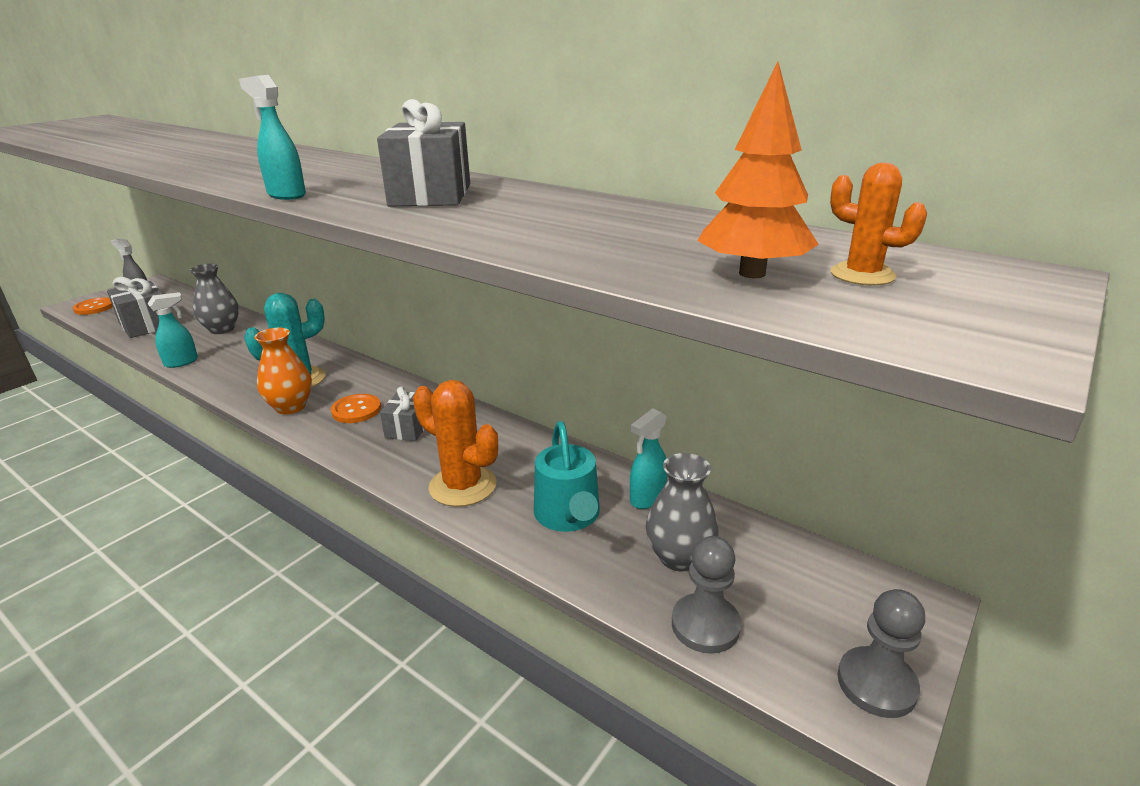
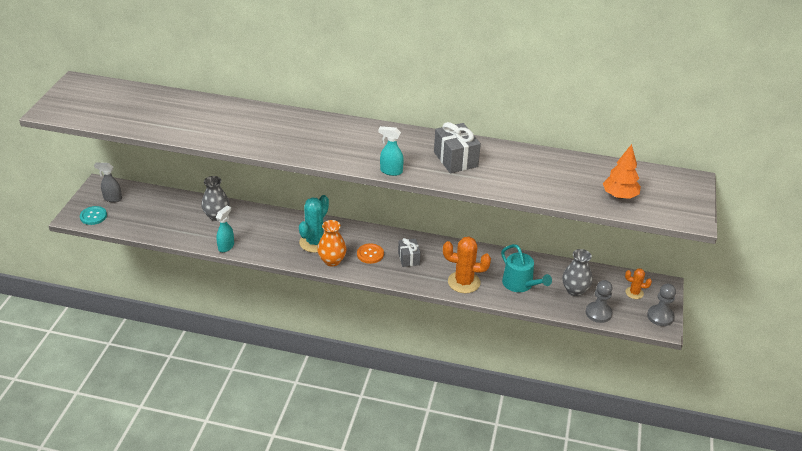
camera: 25 degrees left, 10 degrees up
orange button [73,297,113,315] -> turquoise button [80,206,107,225]
grey gift [107,277,163,338] -> none
turquoise spray bottle [630,408,667,509] -> none
orange cactus [830,163,927,285] -> orange cactus moved to [625,268,652,299]

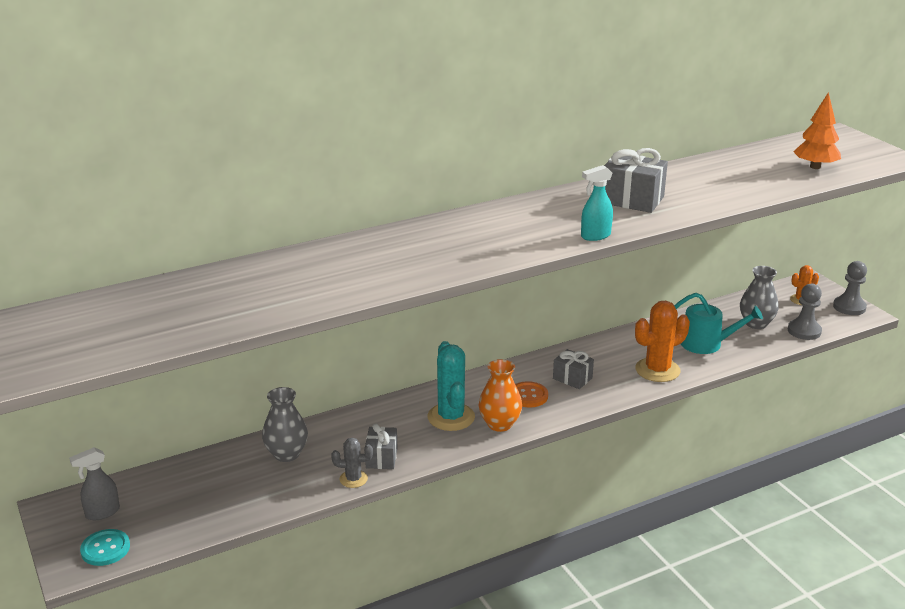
camera: 40 degrees left, 10 degrees down
turquoise spray bottle [216,205,234,252] -> grey cactus [331,438,373,488]
none -> grey gift [365,424,398,469]

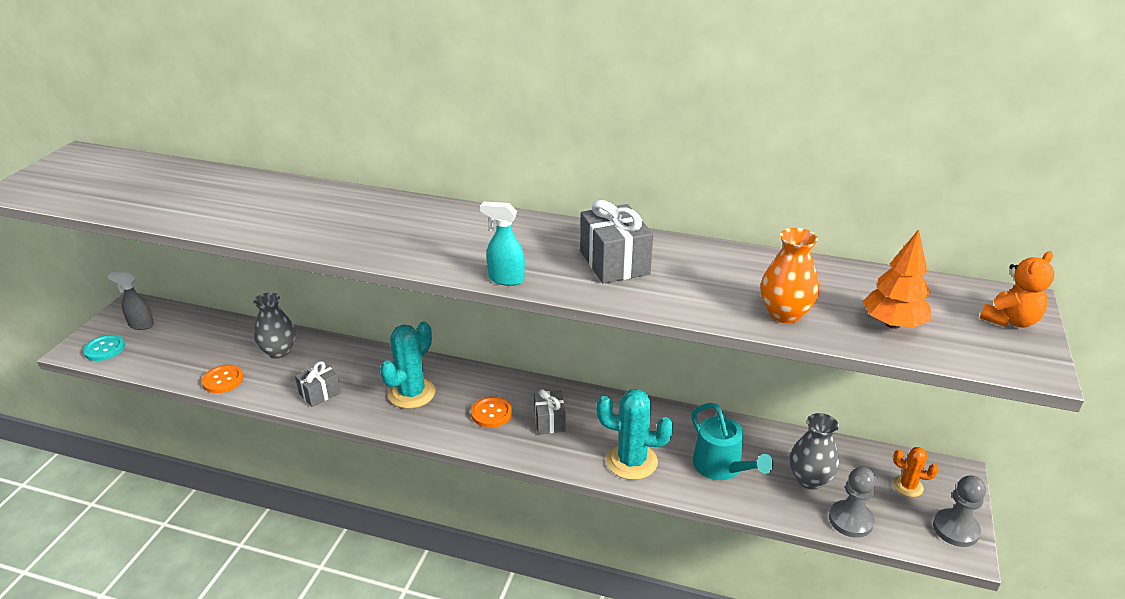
camera: 45 degrees right, 5 degrees up
grey cactus [331,438,373,488] -> none
orange vase [479,359,522,432] -> orange vase moved to [760,228,819,323]
orange cactus [635,301,690,382] -> turquoise cactus [596,389,674,480]
none -> orange button [202,365,244,393]
none -> orange teddy bear [980,251,1054,328]

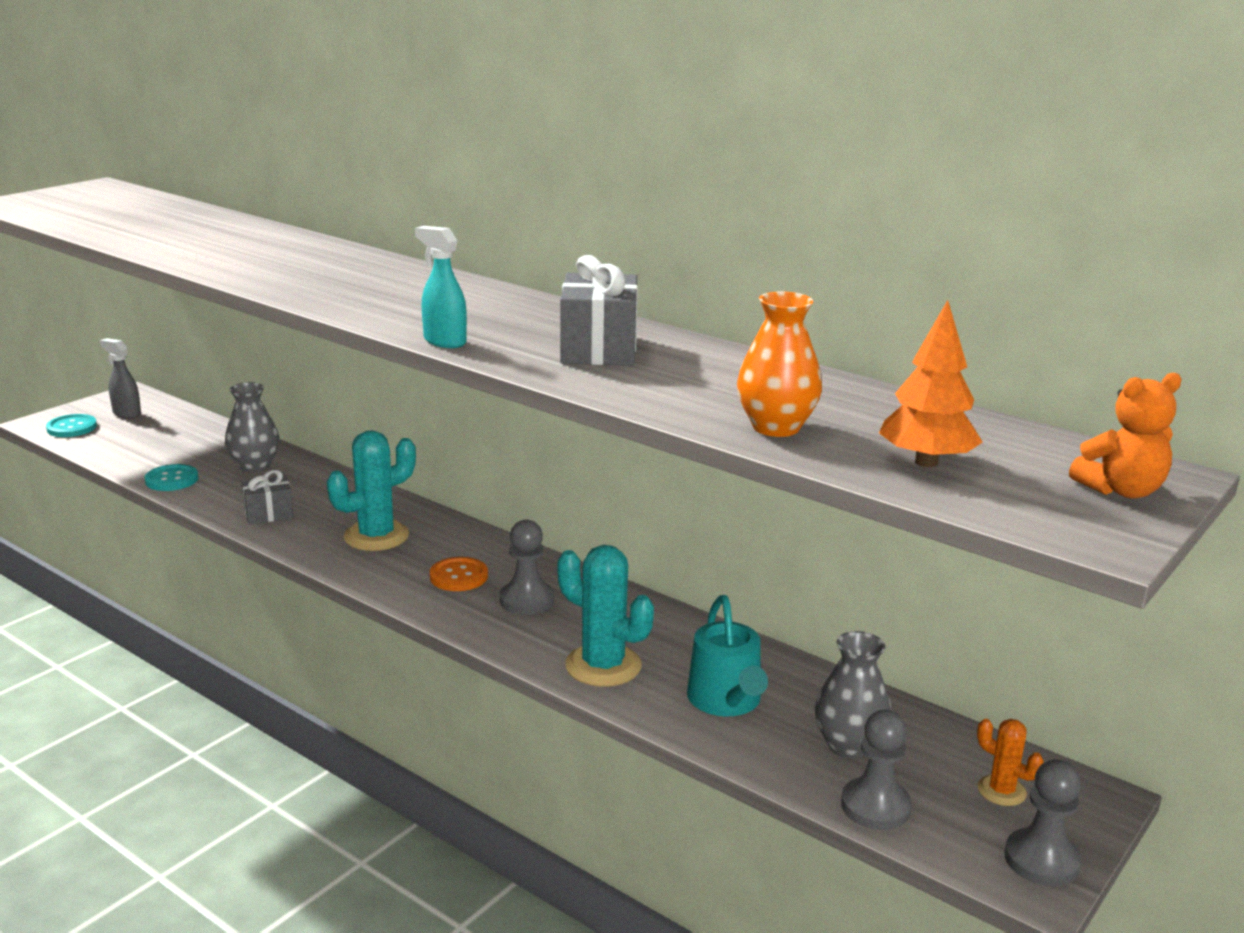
camera: 20 degrees right, 10 degrees down
orange button [202,365,244,393] -> turquoise button [145,464,198,491]
grey gift [534,389,566,434] -> grey pawn [500,520,554,615]

